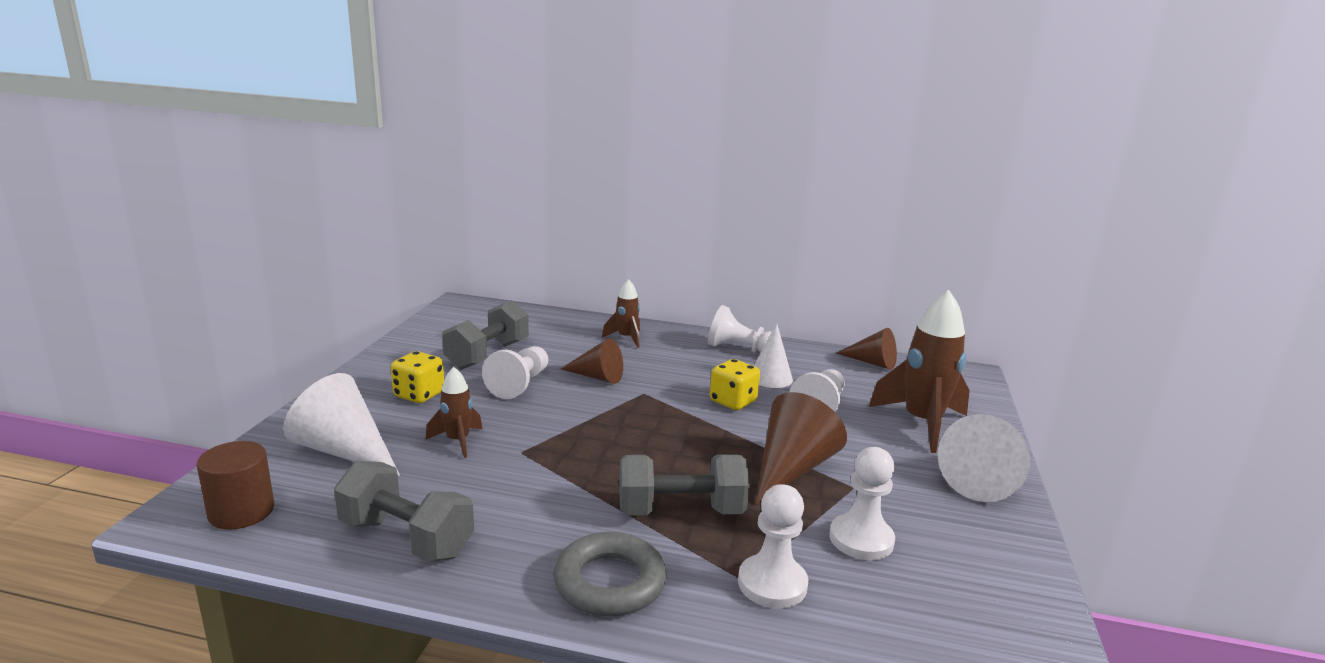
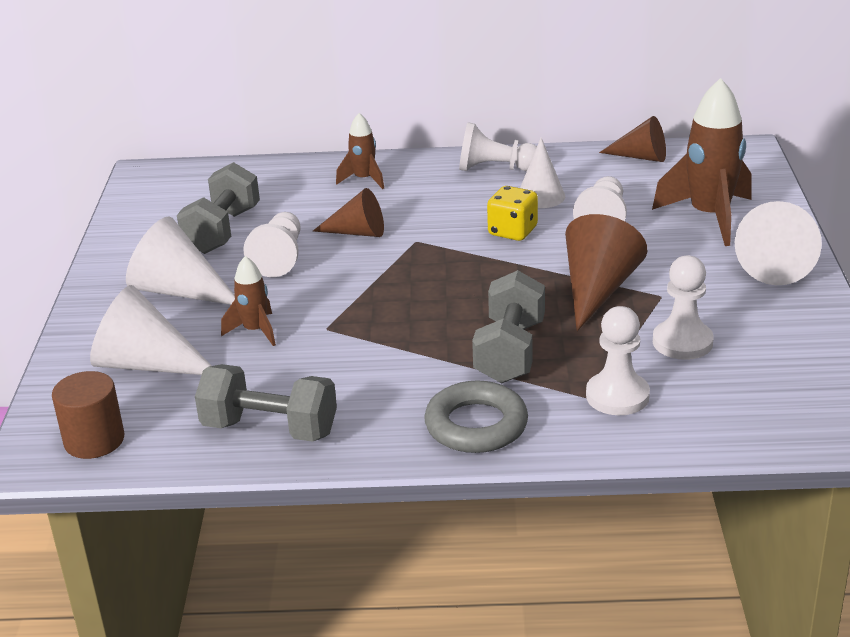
camera: 10 degrees left, 10 degrees up
yellow dice [391,351,444,403] -> white cone [126,217,235,305]
grey dumbbell [619,454,750,516] -> grey dumbbell turned 60 degrees counterclockwise [472,270,545,383]

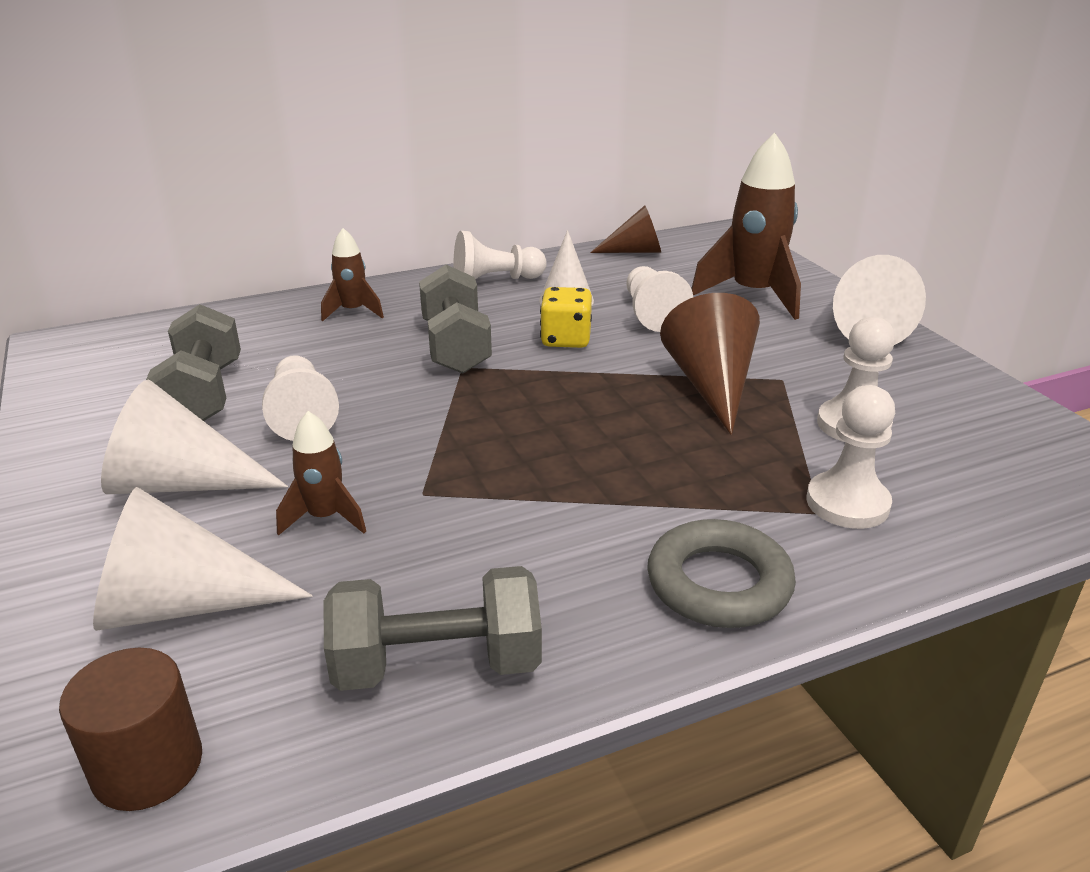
camera: 25 degrees left, 0 degrees up
brown cone [313,188,384,237] -> none
grey dumbbell [472,270,545,383] -> grey dumbbell moved to [419,265,492,374]

